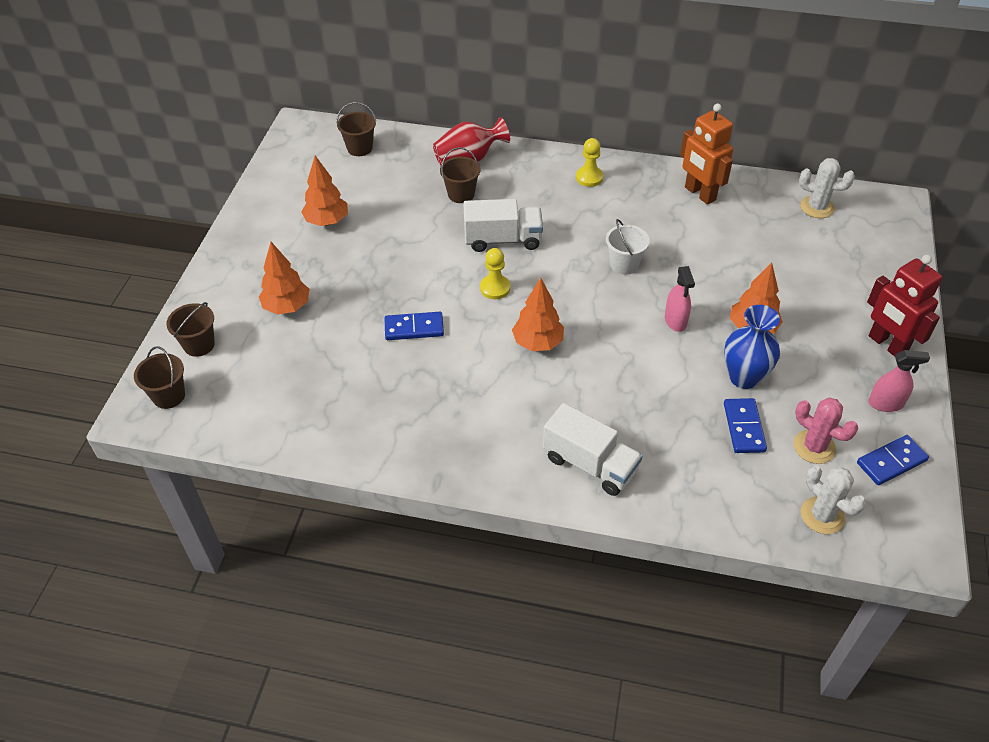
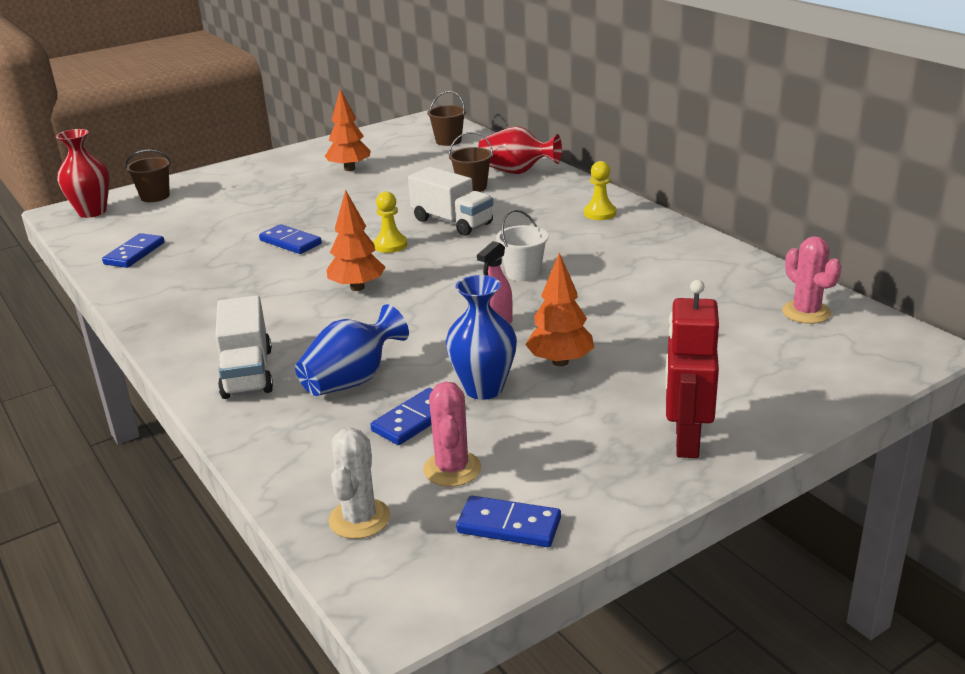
camera: 45 degrees right, 20 degrees down
brown bucket [134,346,185,409] -> red vase [56,129,110,218]
orange tree [259,242,309,315] -> none
orange robot [680,104,733,205] -> none
white cactus [799,158,855,218] -> pink cactus [782,236,841,324]
pink spray bottle [868,350,930,412] -> none
none -> blue domino [102,233,164,268]
none -> blue vase [295,304,409,396]

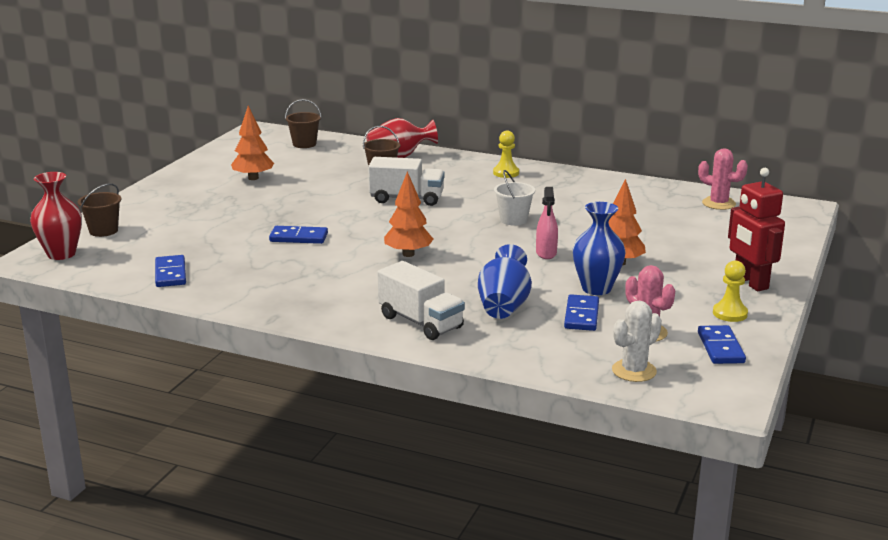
camera: 35 degrees left, 5 degrees down
white cactus [329,428,390,539] -> white cactus turned 75 degrees clockwise [612,301,662,382]
yellow pawn [373,191,407,253] -> yellow pawn moved to [713,261,748,322]
blue domino [456,496,561,547] -> blue domino turned 75 degrees counterclockwise [698,325,746,364]

